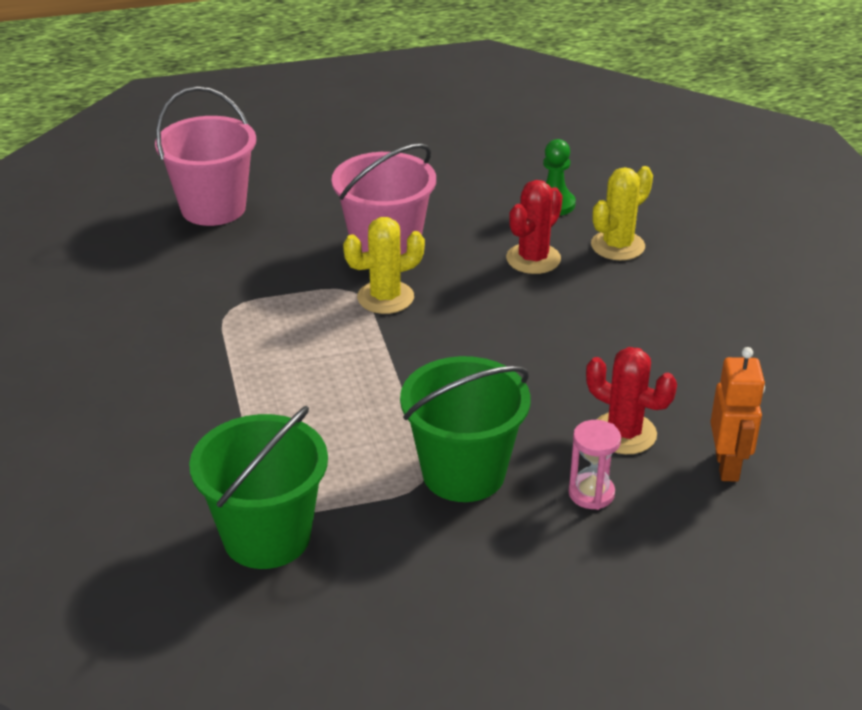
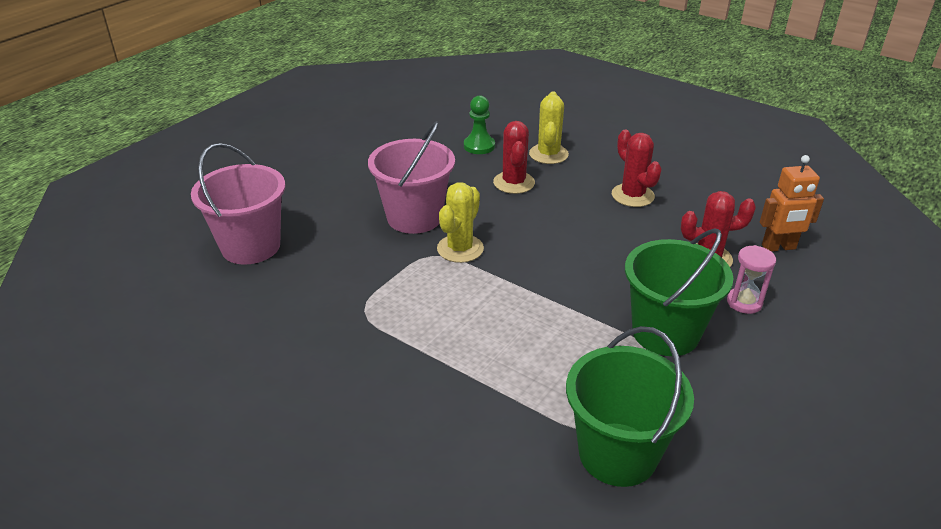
camera: 40 degrees left, 0 degrees up
orange robot [710,347,765,481] -> orange robot turned 120 degrees clockwise [760,155,824,252]
none -> red cactus [612,130,662,207]

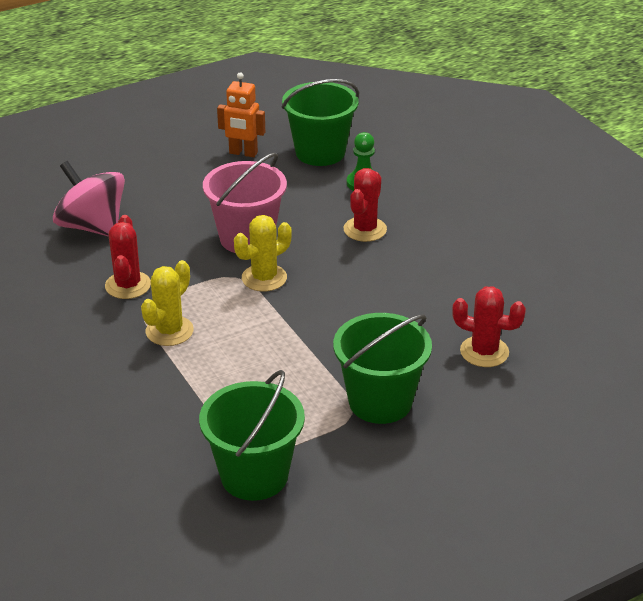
camera: 25 degrees right, 0 degrees up
pink bucket [191,143,286,265] -> pink spinning top [53,161,125,237]
yellow cactus [529,91,569,164] -> yellow cactus moved to [141,260,194,346]
red cactus [612,130,662,207] -> red cactus moved to [105,215,151,299]
pink hourglass [727,245,776,314] -> none
orange robot [760,155,824,252] -> orange robot moved to [217,72,265,157]
none -> green bucket [282,79,359,166]

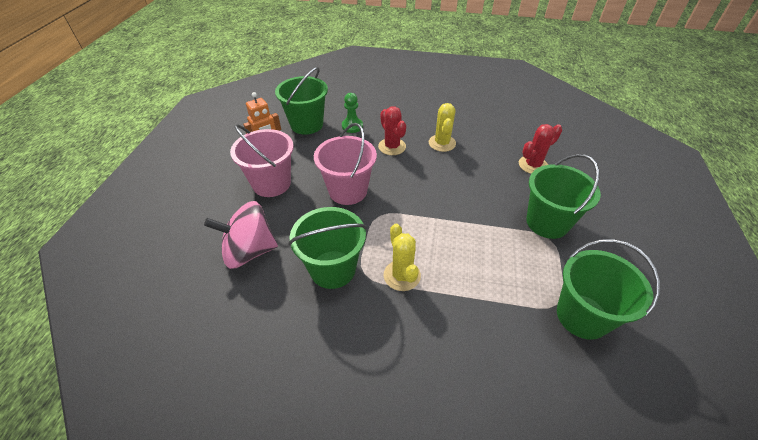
camera: 50 degrees left, 10 degrees up
red cactus [105,215,151,299] -> green bucket [288,207,366,289]
yellow cactus [234,215,292,291] -> yellow cactus moved to [429,103,456,152]
none -> pink bucket [230,124,294,197]

